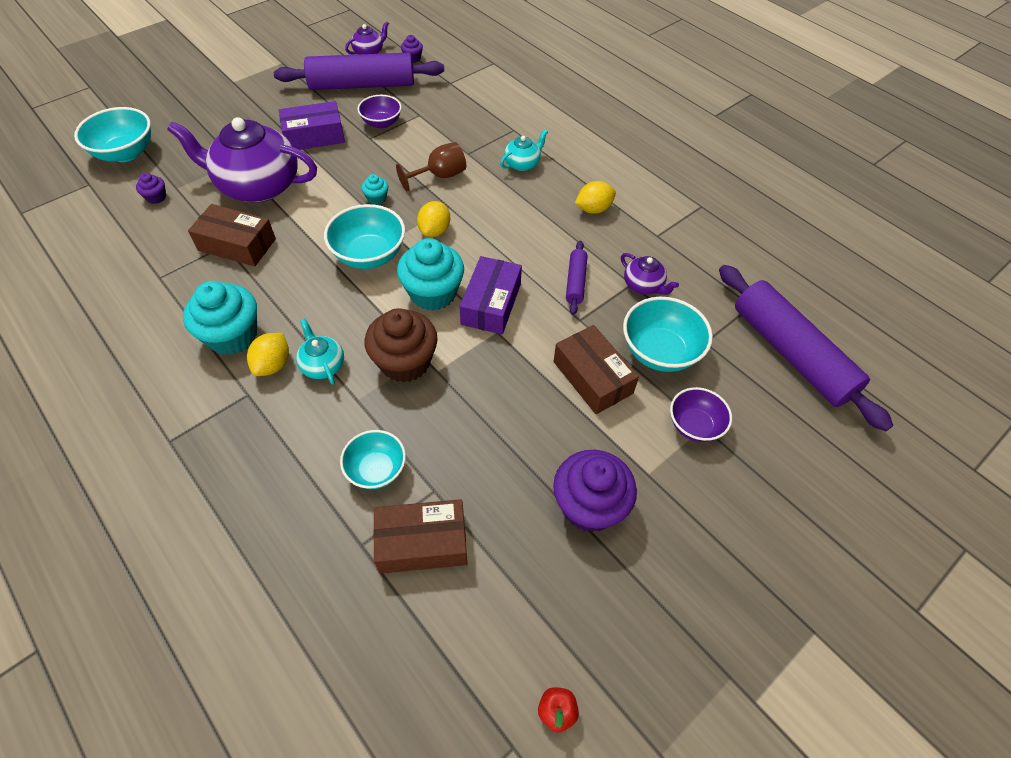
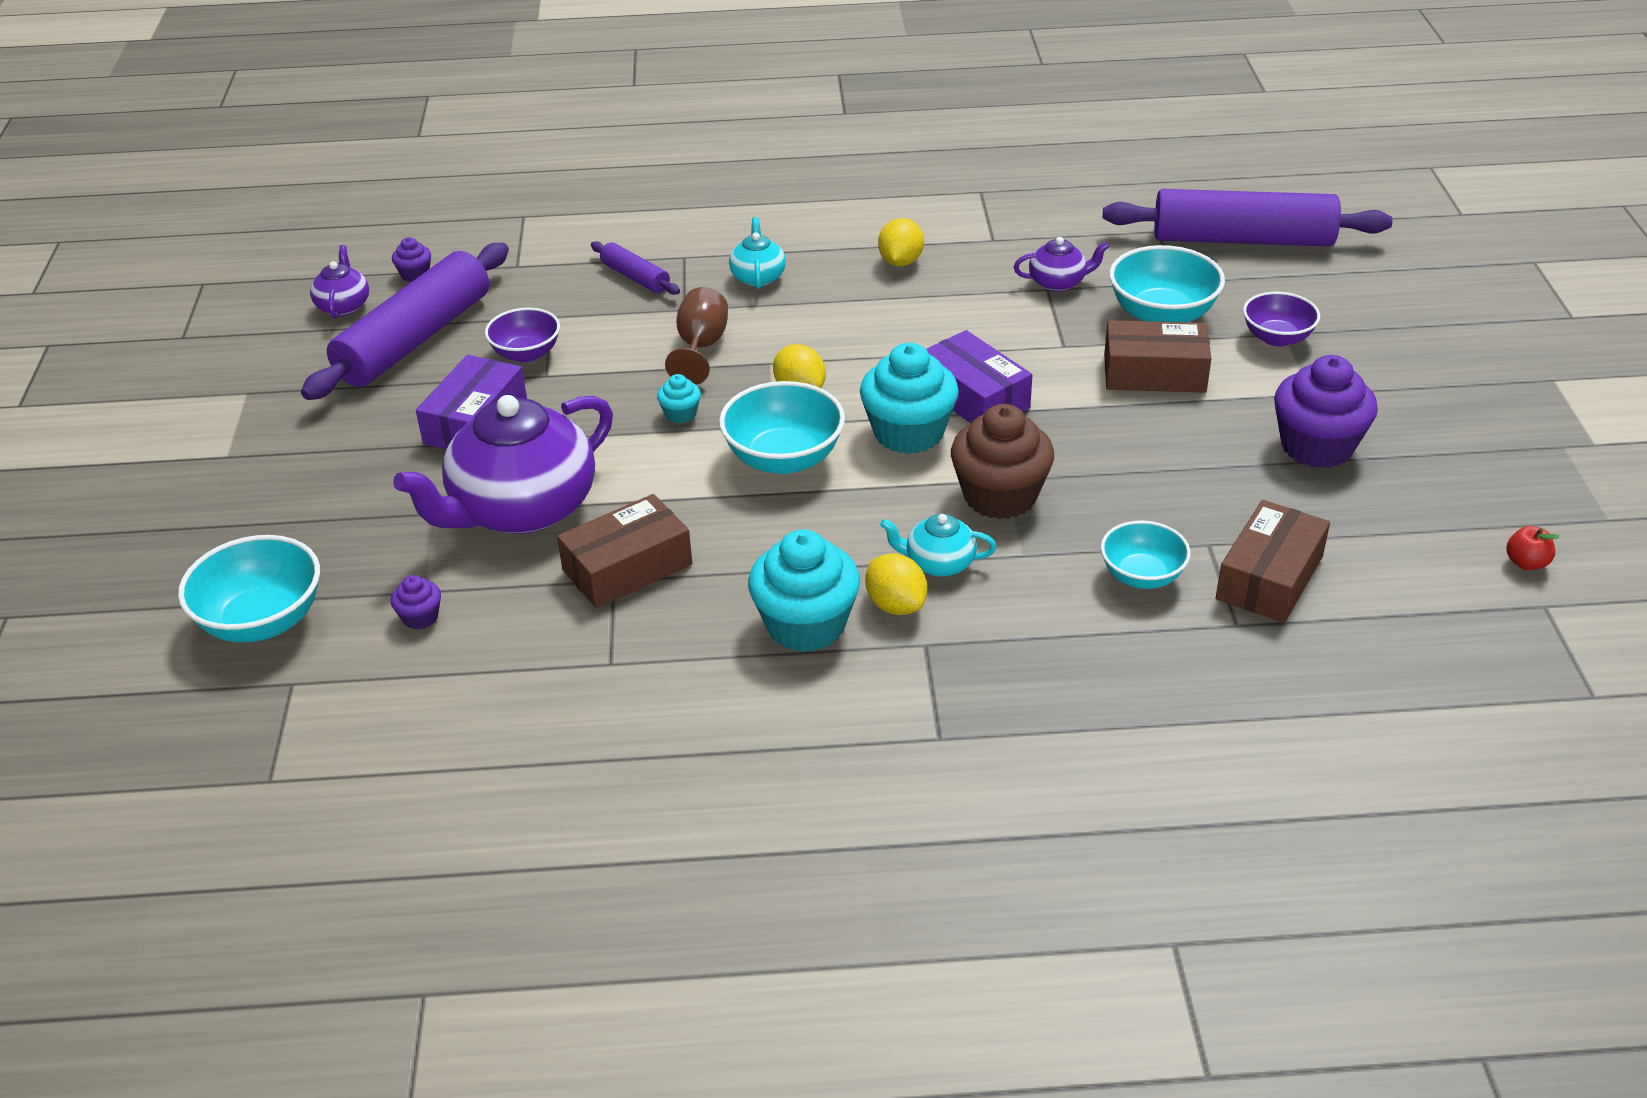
camera: 50 degrees left, 15 degrees down
purple rolling pin [566,241,588,315] -> purple rolling pin moved to [591,241,680,295]

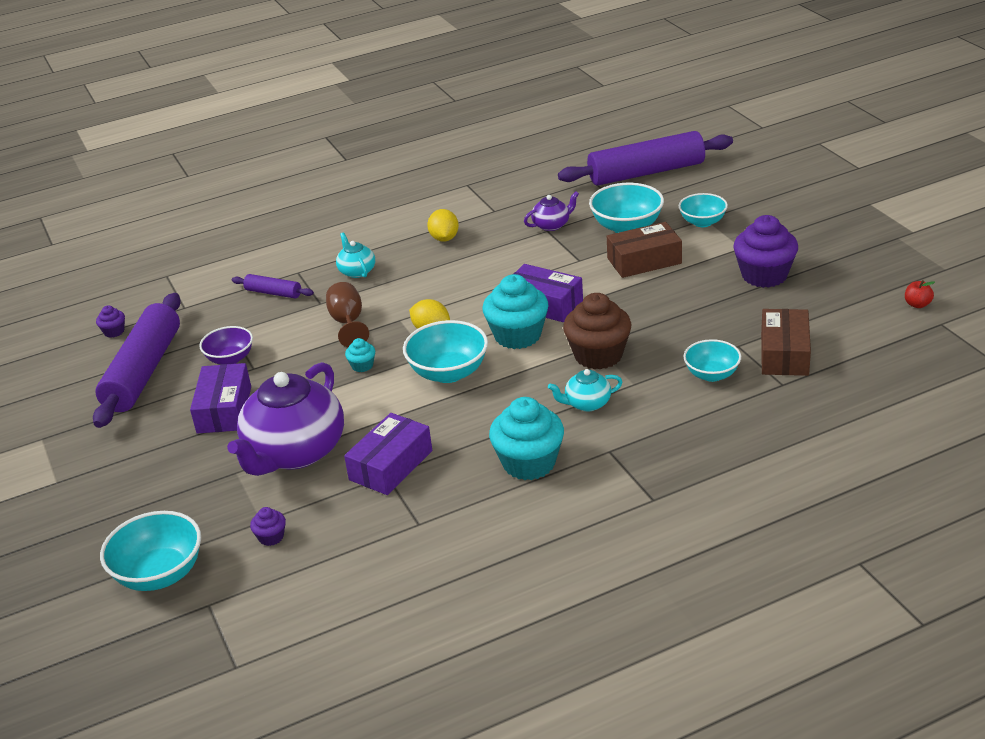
camera: 20 degrees left, 5 degrees down
purple teapot [310,245,369,319] -> none
brown box [557,494,692,608] -> purple box [344,413,432,495]
yellow lemon [865,553,927,615] -> none
purple bowl [1243,292,1320,347] -> turquoise bowl [679,193,728,227]

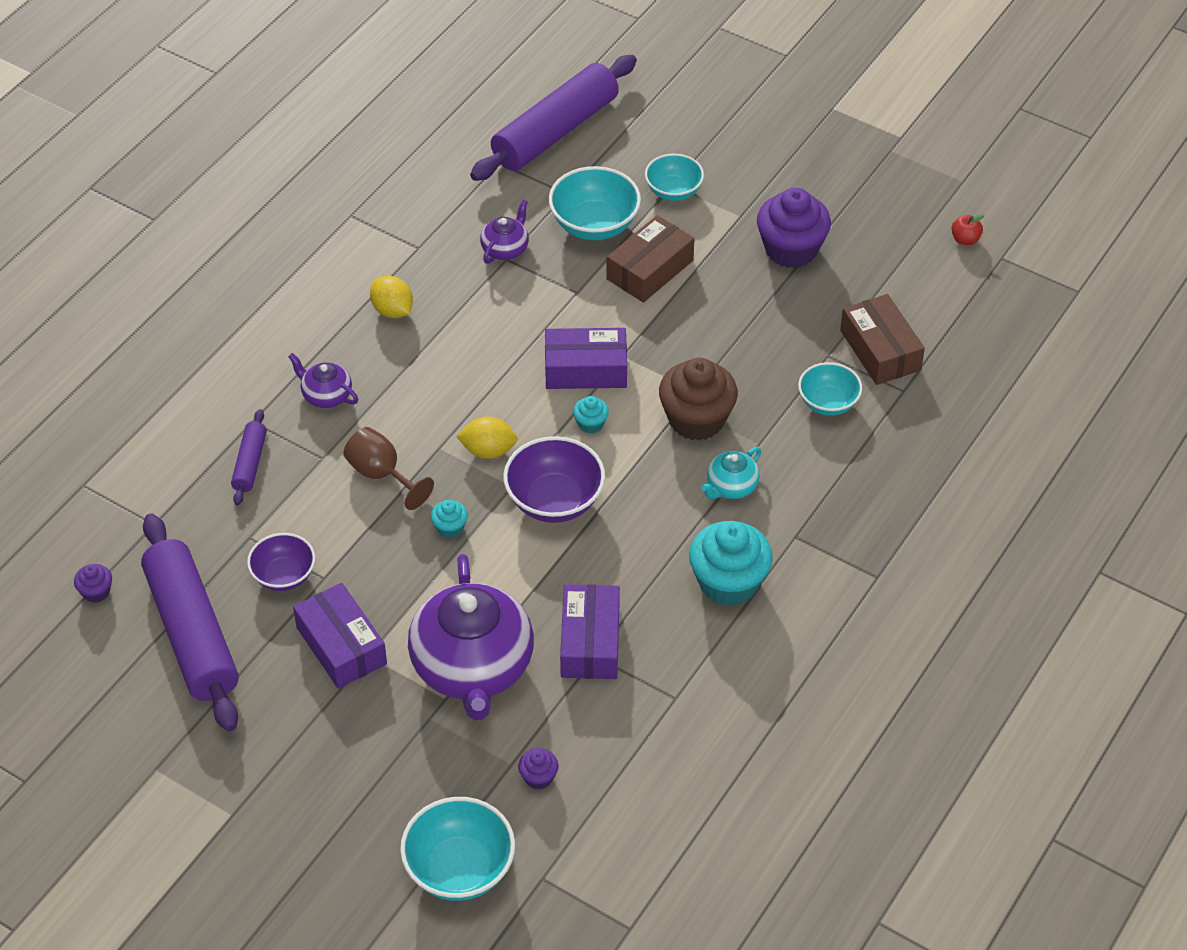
camera: 35 degrees left, 15 degrees up
purple rolling pin [232,274,314,299] -> purple rolling pin turned 75 degrees counterclockwise [231,409,267,505]
turquoise teapot [336,232,375,278] -> purple teapot [288,353,358,408]
turquoise bowl [403,320,488,383] -> purple bowl [503,436,605,523]
turquoise cupcake [482,274,549,349] -> turquoise cupcake [573,396,609,433], size x0.46

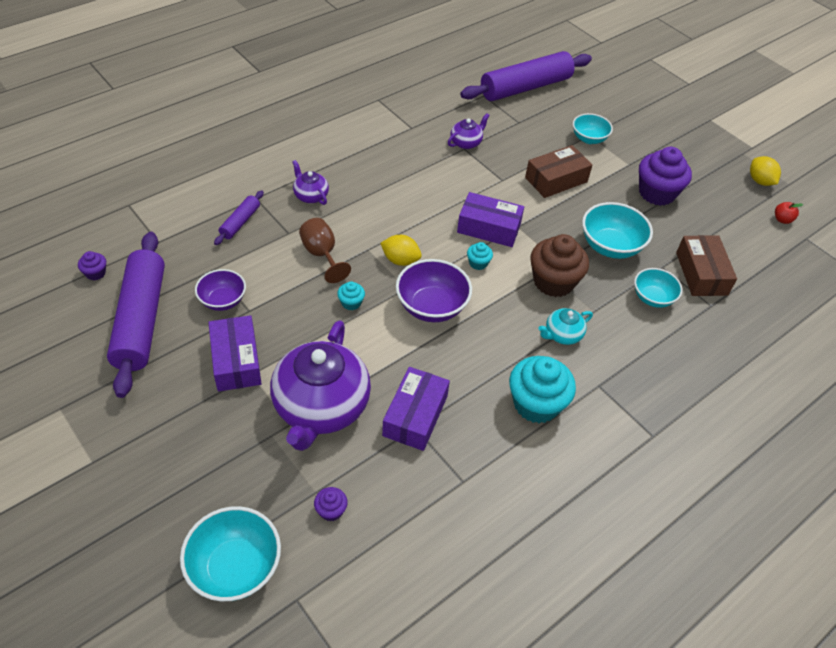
camera: 15 degrees right, 0 degrees up
yellow lemon [370,276,413,318] -> yellow lemon moved to [750,156,781,186]
turquoise bowl [549,166,641,240] -> turquoise bowl moved to [582,202,653,259]

